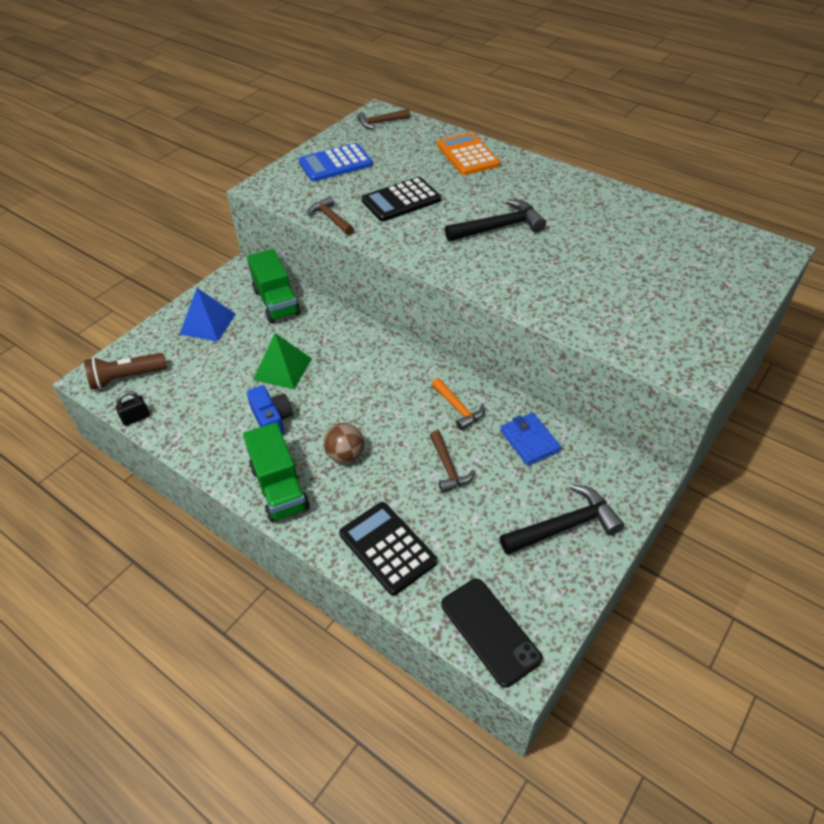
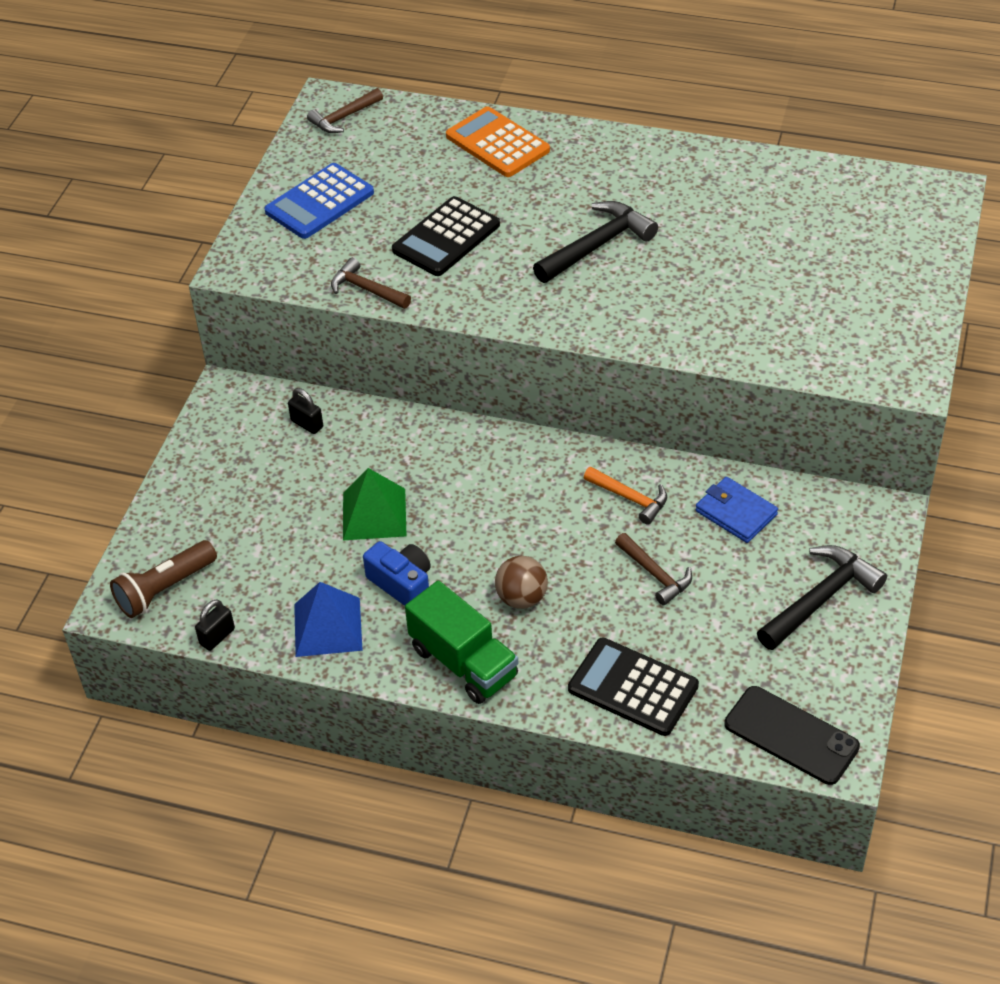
camera: 20 degrees left, 0 degrees up
blue pyramid [180,288,236,341] -> blue pyramid moved to [294,582,363,657]
green truck [247,249,301,323] -> black padlock [288,388,323,434]

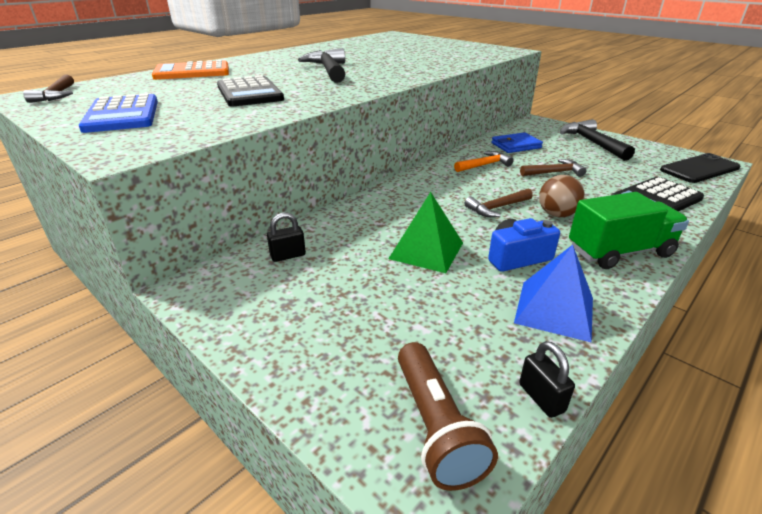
camera: 65 degrees left, 15 degrees down
brown hammer [331,258,411,309] -> brown hammer moved to [464,189,533,217]

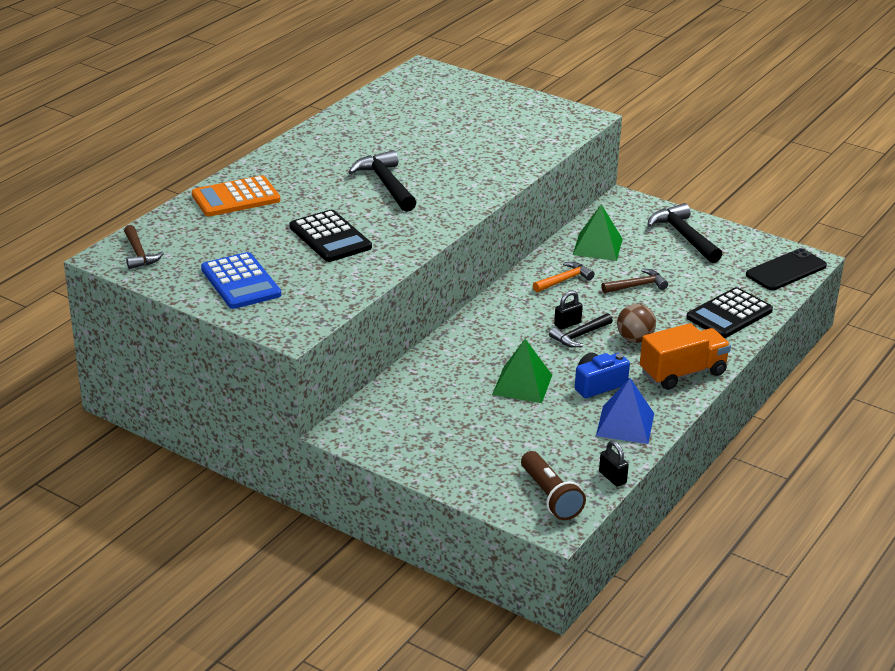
camera: 10 degrees left, 0 degrees up
black padlock [267,212,306,262] -> black padlock moved to [554,291,583,330]
brown hammer [464,189,533,217] -> black hammer [549,313,613,347]
blue wallet [491,132,543,153] -> green pyramid [573,204,623,261]
green truck [569,192,689,269] -> orange truck [640,323,731,390]

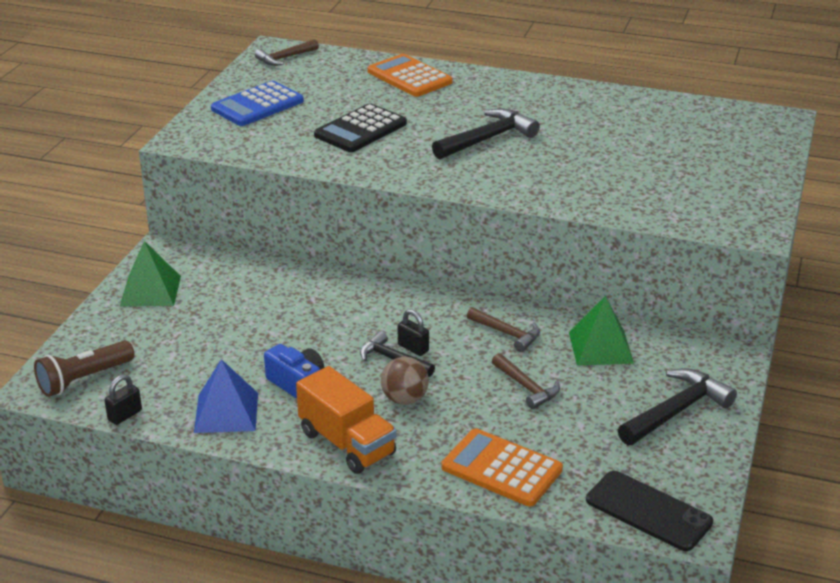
camera: 75 degrees right, 0 degrees up
green pyramid [492,339,552,403] -> green pyramid moved to [120,241,181,306]
orange hammer [533,262,595,292] -> brown hammer [467,307,540,352]
black calculator [686,287,773,338] -> orange calculator [441,428,563,507]

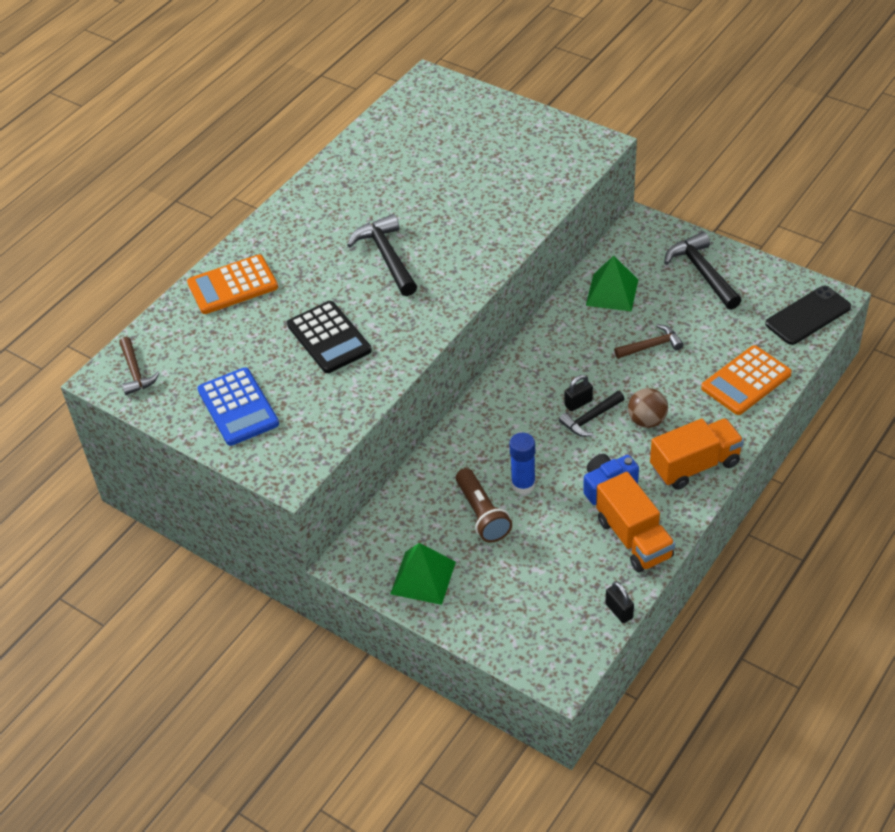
camera: 70 degrees left, 15 degrees up
brown flashlight [34,341,134,397] -> brown flashlight moved to [456,468,512,543]
blue pyramid [194,359,258,433] -> orange truck [596,472,675,572]
brown hammer [467,307,540,352] -> none
none -> blue glue stick [509,433,535,494]

